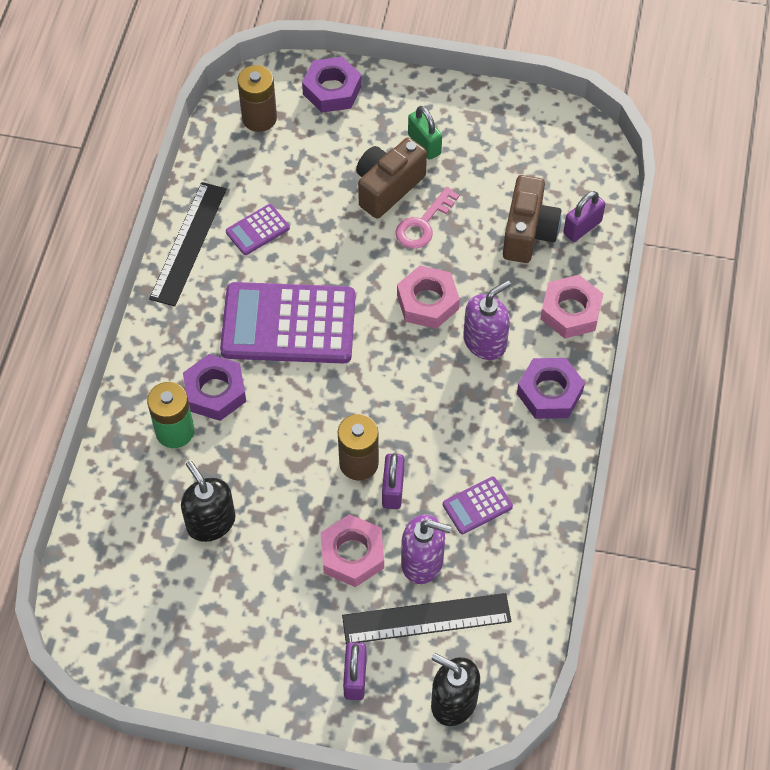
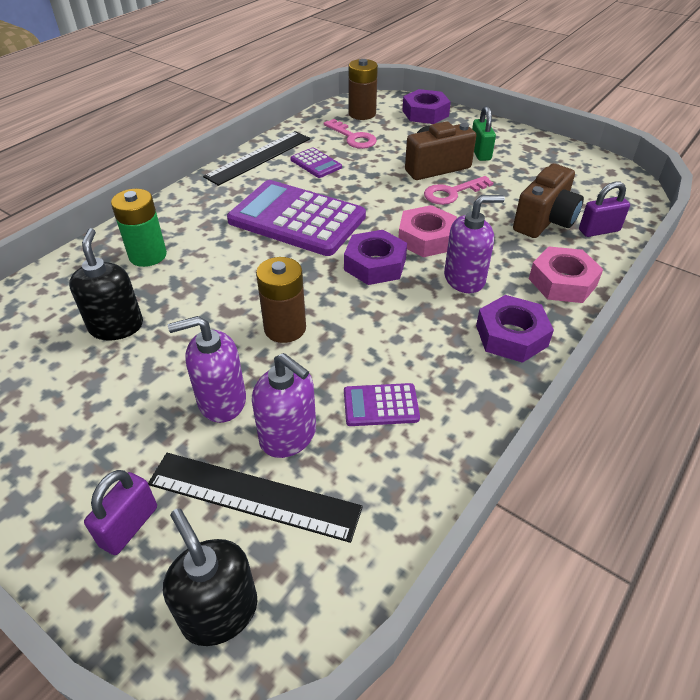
camera: 25 degrees right, 15 degrees down
purple nut [183,354,246,421] -> purple nut moved to [344,230,407,285]
purple calculator [226,204,290,255] -> purple calculator turned 120 degrees counterclockwise [290,147,342,178]
pink nut [321,514,384,587] -> purple soap dispenser [168,316,246,423]
purple padlock [382,453,404,509] -> none
none -> pink key [324,119,377,149]

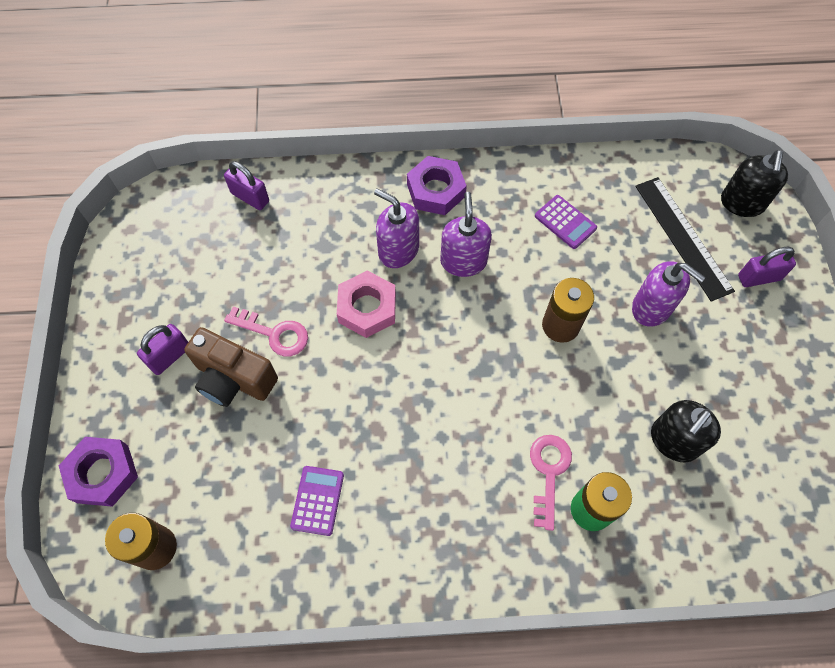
camera: 130 degrees left, 20 degrees up
black ruler [203,131,310,186] -> none
purple calculator [227,180,366,256] -> none
purple soap dispenser [252,353,316,458] -> purple soap dispenser moved to [440,192,492,277]
pink key [324,119,377,149] -> pink key moved to [530,435,572,531]
purple nut [344,230,407,285] -> none
green padlock [472,106,496,161] -> purple padlock [137,324,188,375]
brown camera [513,164,584,238] -> none
pink nut [529,247,603,303] -> none

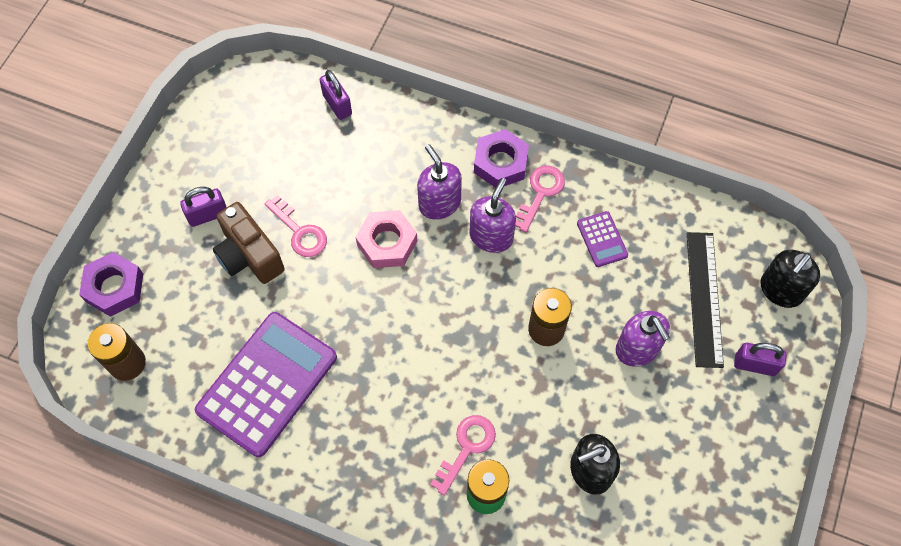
camera: 25 degrees right, 0 degrees up
purple calculator [290,466,344,536] -> purple calculator [195,312,337,457], size x2.26
none -> pink key [515,165,565,232]

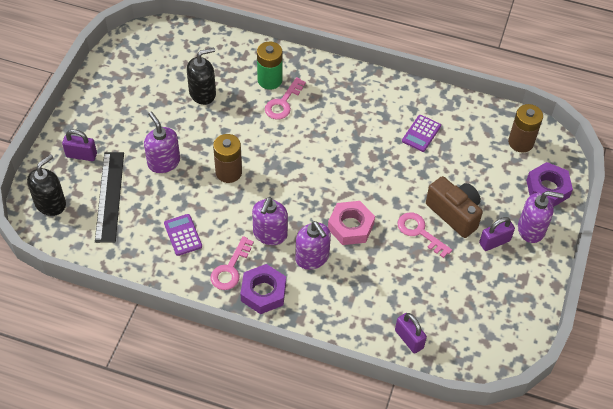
camera: 175 degrees right, 10 degrees down
purple calculator [195,312,337,457] -> purple calculator [402,115,441,152], size x0.44
none -> purple soap dispenser [518,191,564,243]

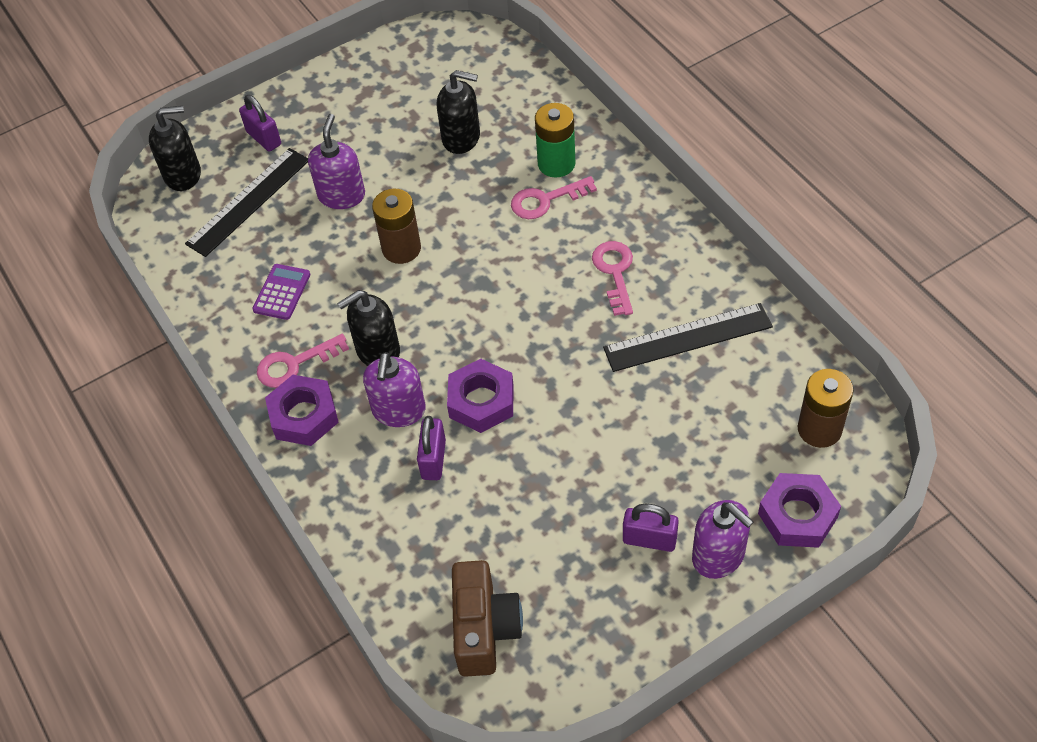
camera: 45 degrees right, 0 degrees up
purple soap dispenser [252,197,288,245] -> black soap dispenser [337,290,400,366]
pink nut [328,201,375,245] -> purple nut [447,359,514,433]
purple padlock [395,313,427,354] -> purple padlock moved to [417,416,446,480]
pink key [397,212,452,258] -> pink key moved to [592,241,633,316]
purple calculator [402,115,441,152] -> black ruler [603,303,773,372]
brown camera [426,176,483,238] -> brown camera moved to [452,560,523,677]

